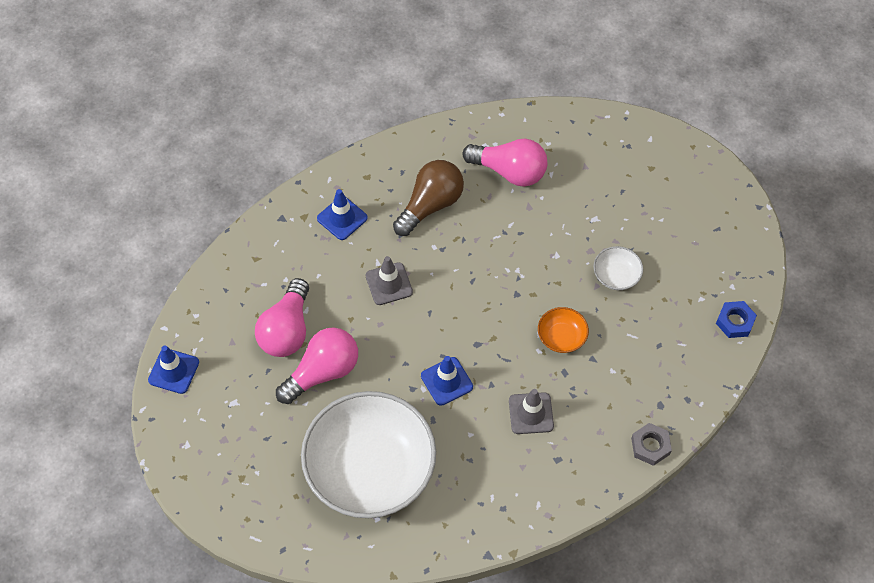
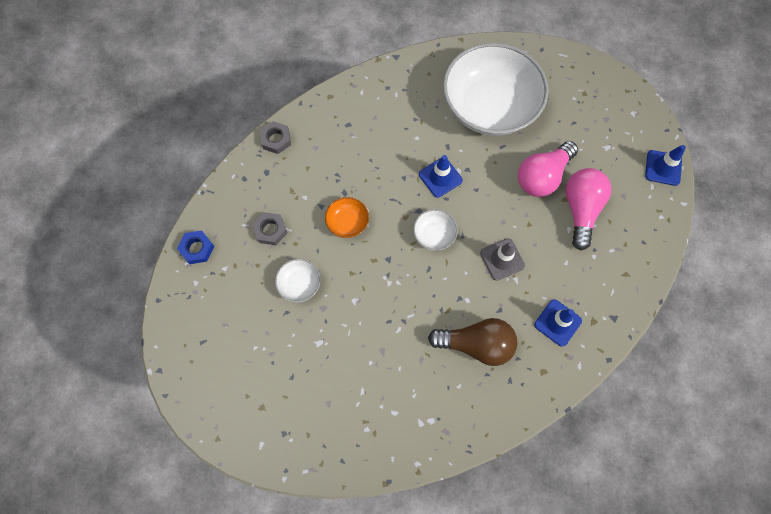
camera: 175 degrees right, 10 degrees up
brown light bulb [393,160,464,236] -> brown light bulb turned 120 degrees counterclockwise [428,318,518,366]
pink light bulb [462,139,548,187] -> none
grey traffic cone [509,389,554,434] -> none
none -> grey nut [252,212,287,245]
none -> white bowl [413,209,458,251]

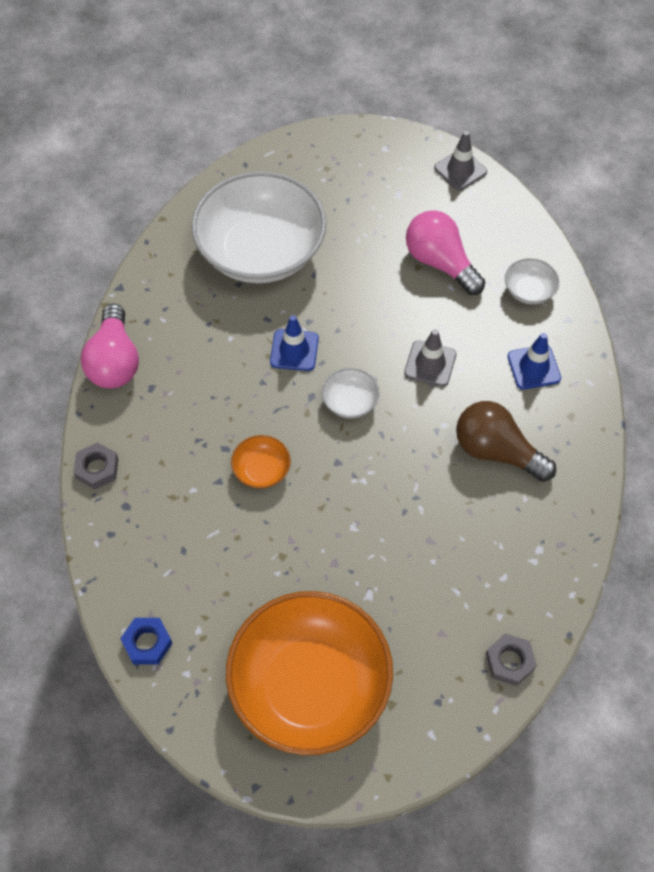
camera: 50 degrees left, 10 degrees down
grey nut [252,212,287,245] -> grey nut moved to [486,633,537,686]
white bowl [275,259,321,303] -> white bowl moved to [505,258,559,304]
brown light bulb [428,318,518,366] -> brown light bulb turned 105 degrees counterclockwise [456,401,556,482]
pink light bulb [518,141,578,197] -> pink light bulb moved to [81,304,139,389]
blue traffic cone [645,145,686,186] -> grey traffic cone [434,131,487,191]
none -> orange bowl [226,591,393,755]

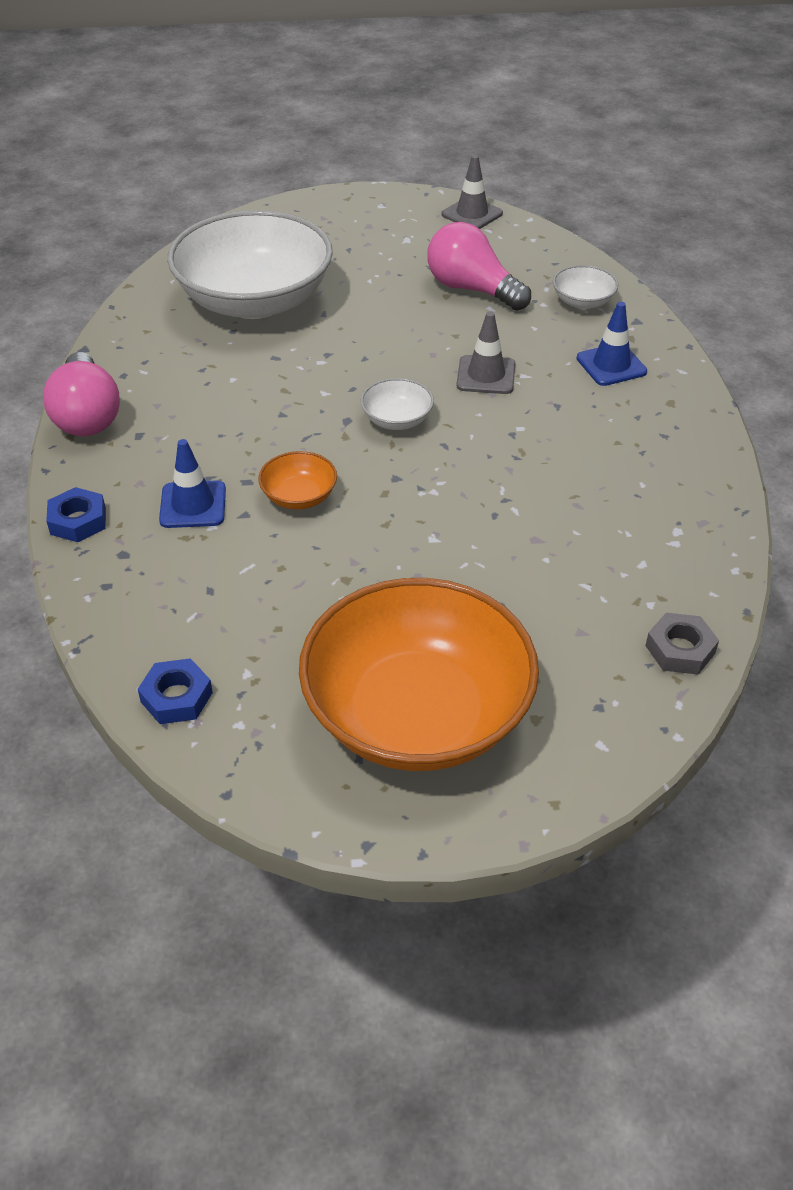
camera: 10 degrees left, 15 degrees down
grey nut [73,442,118,489] -> blue nut [46,487,106,542]
blue traffic cone [270,315,319,371] -> blue traffic cone moved to [159,439,226,528]
brown light bulb [456,401,556,482] -> none

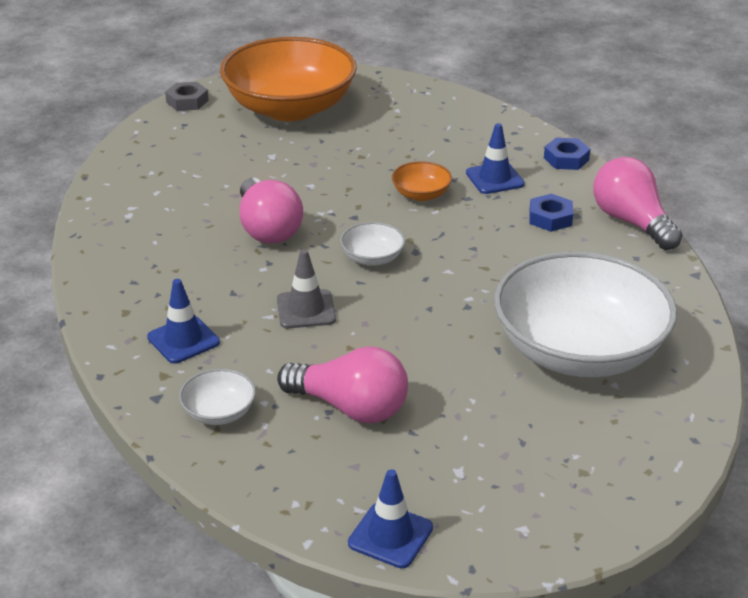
camera: 165 degrees right, 10 degrees down
blue nut [137,658,213,724] -> blue nut moved to [529,194,573,232]
grey traffic cone [441,155,503,229] -> blue traffic cone [348,469,433,568]
grey nut [645,613,719,674] -> grey nut moved to [165,82,209,111]
none -> pink light bulb [240,178,303,244]

